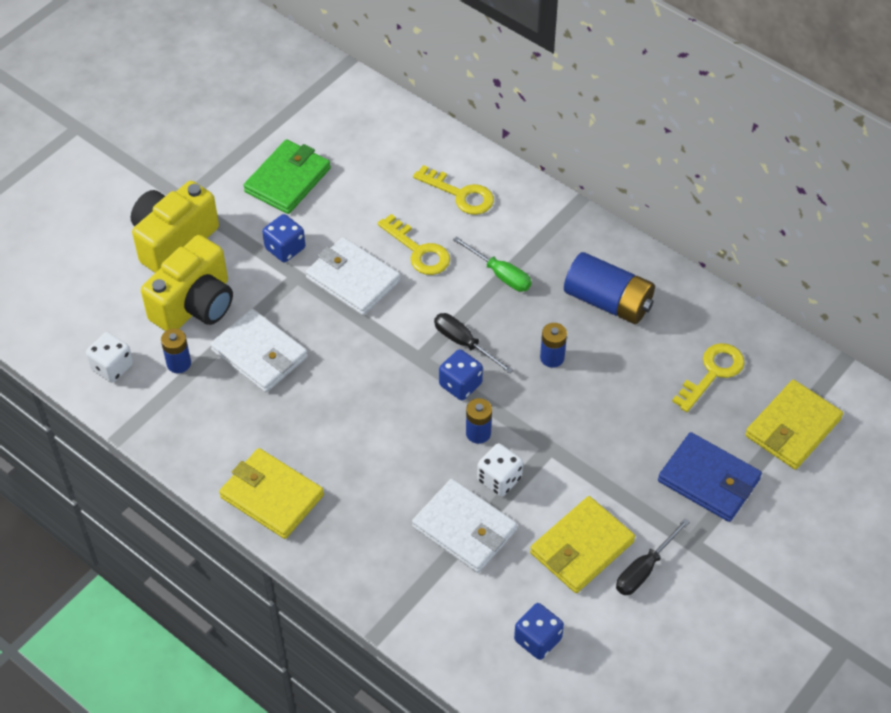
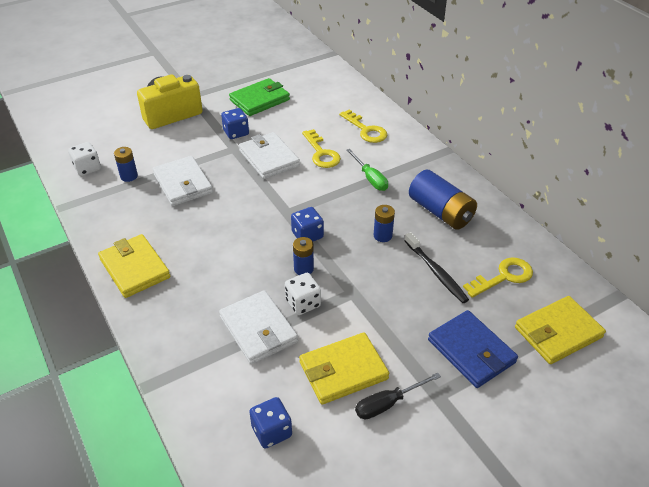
camera: 20 degrees right, 10 degrees down
yellow camera [141,235,233,331] -> none
black screwdriver [434,313,513,374] -> none
none -> black toothbrush [405,232,469,303]

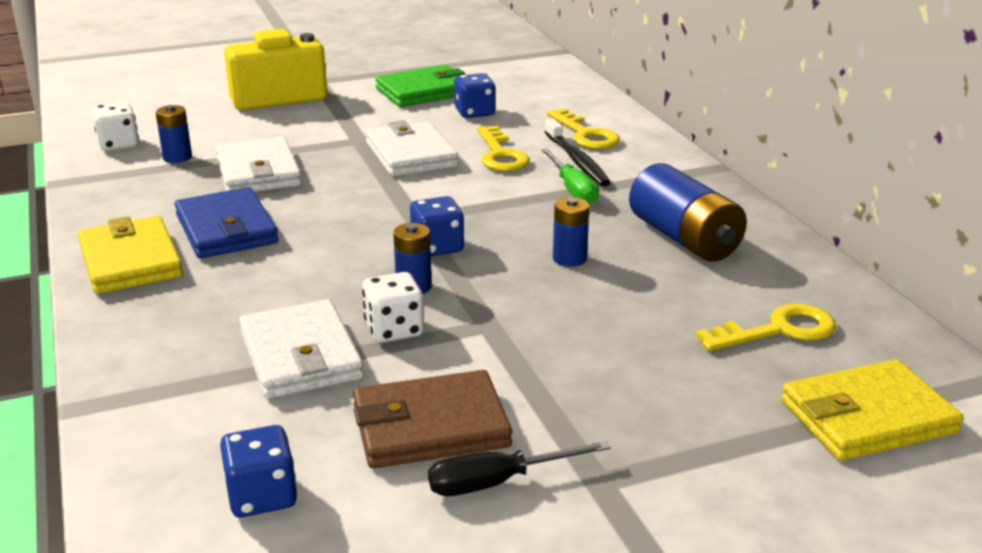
camera: 10 degrees right, 15 degrees down
blue dice [221,108,249,139] -> blue dice moved to [454,73,496,118]
yellow wallet [299,332,389,405] -> brown wallet [353,370,512,468]
black toothbrush [405,232,469,303] -> black toothbrush moved to [545,119,611,187]
blue wallet [428,310,518,388] -> blue wallet moved to [175,187,279,259]

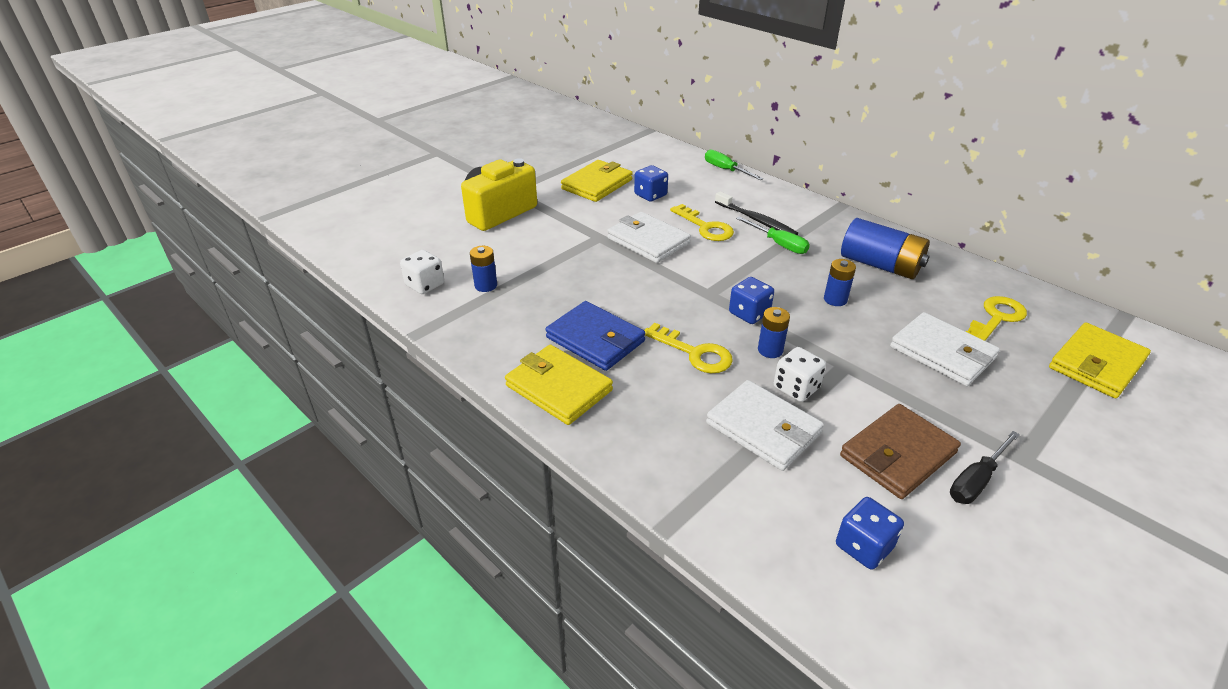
camera: 25 degrees left, 10 degrees up
white wallet [215,137,302,192] -> white wallet moved to [890,312,1000,386]
green wallet [375,65,465,107] -> yellow wallet [561,160,633,202]
yellow key [547,108,620,149] -> yellow key moved to [644,323,733,373]
none -> green screwdriver [705,149,764,180]

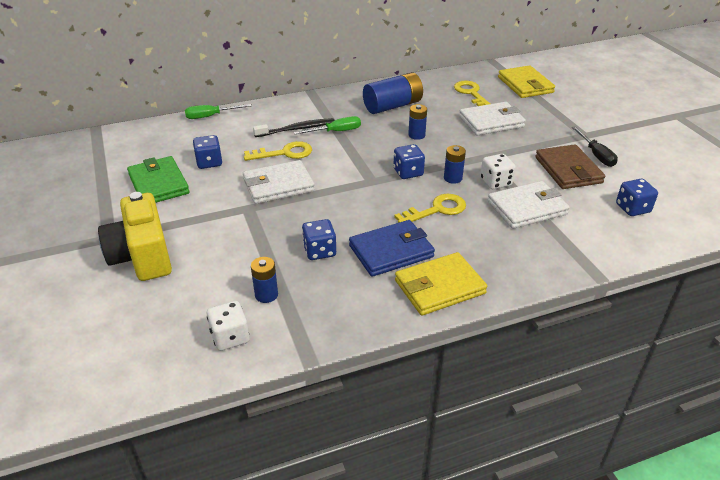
camera: 65 degrees left, 0 degrees up
yellow wallet [561,160,633,202] -> green wallet [127,156,190,203]
none -> blue dice [302,219,336,260]

